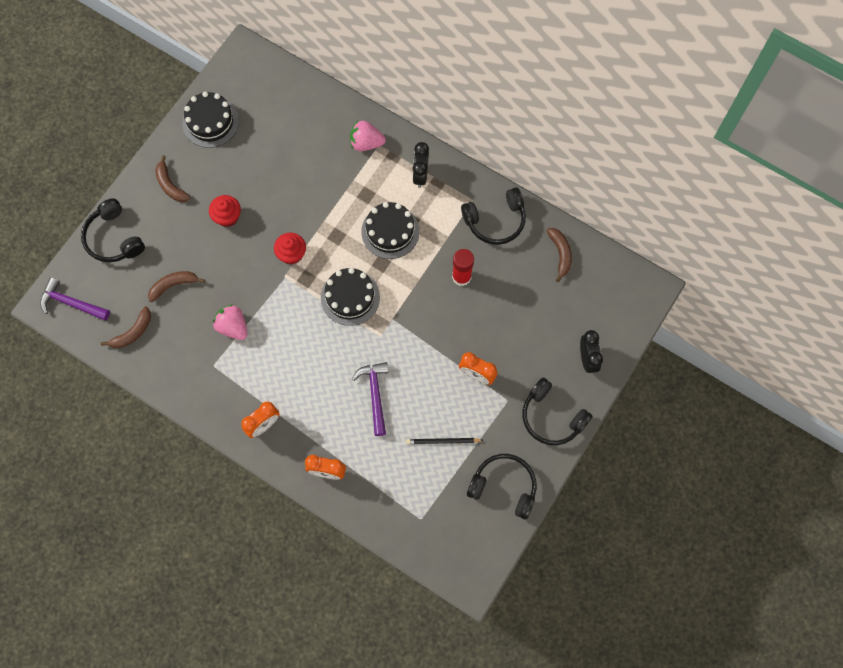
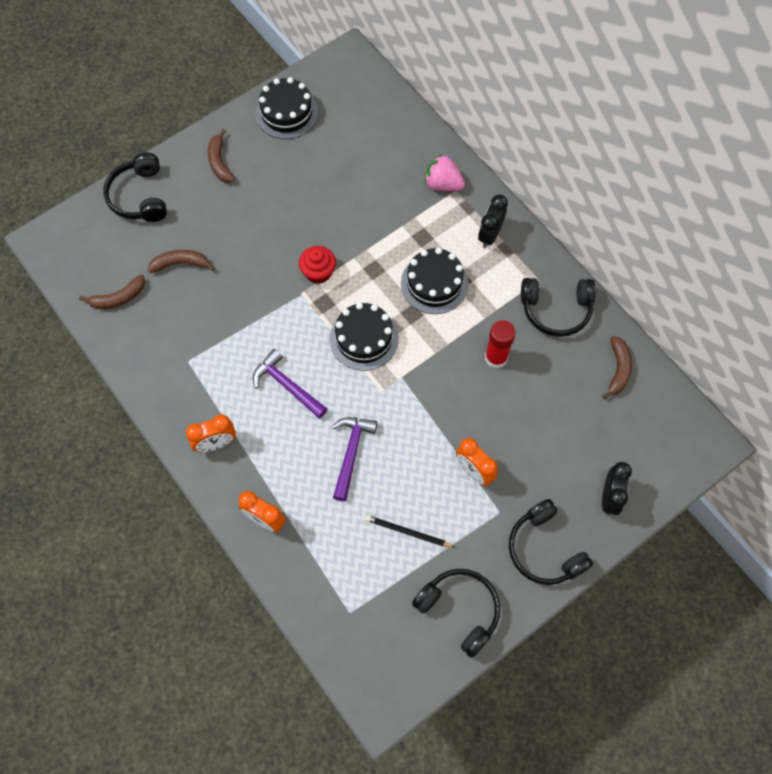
camera: 20 degrees right, 5 degrees down
purple hammer [40,277,110,321] -> purple hammer moved to [253,349,327,419]
red cupcake [209,195,241,227] -> none
pink strawberry [213,304,248,340] -> none

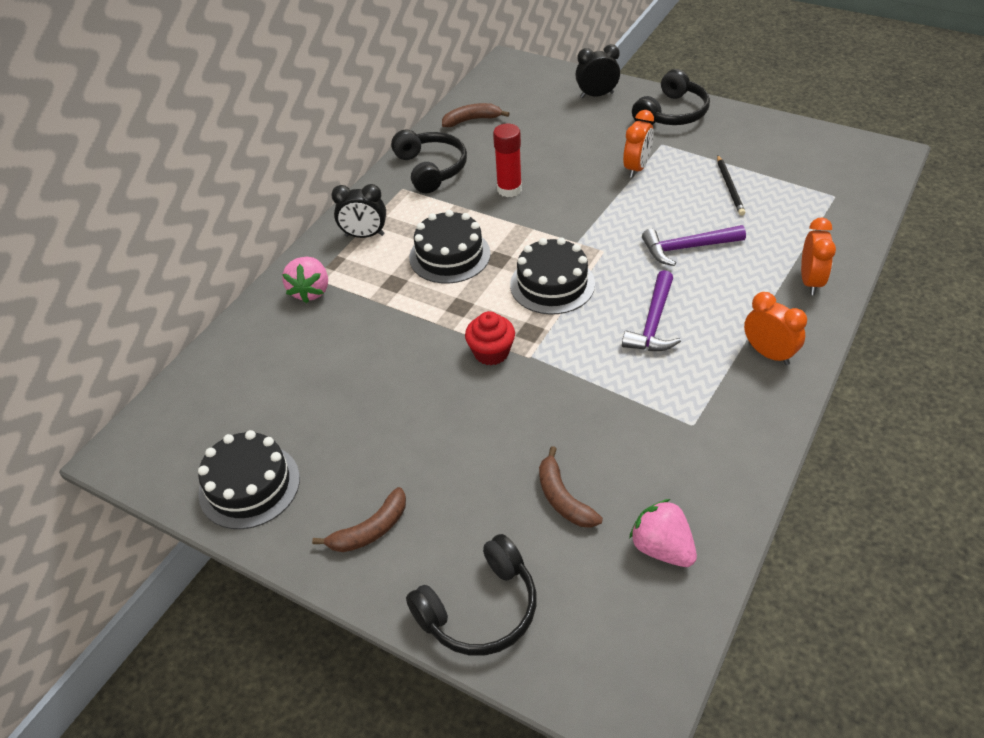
camera: 110 degrees left, 20 degrees down
brown banana [79,275,145,309] -> pink strawberry [629,499,697,567]
black headphones [412,569,500,658] -> none

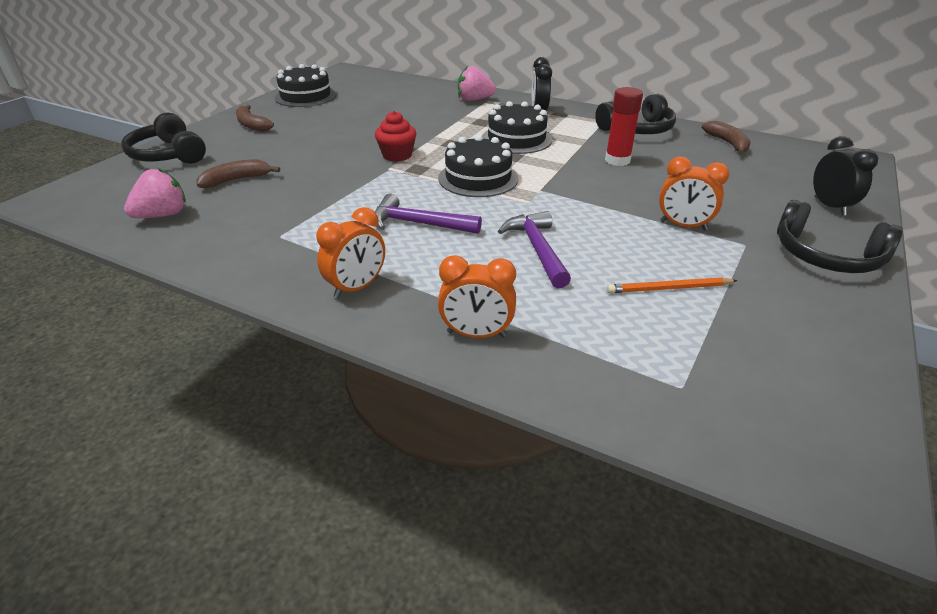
camera: 85 degrees right, 10 degrees down
black pencil [717,155,745,216] -> orange pencil [607,277,737,293]

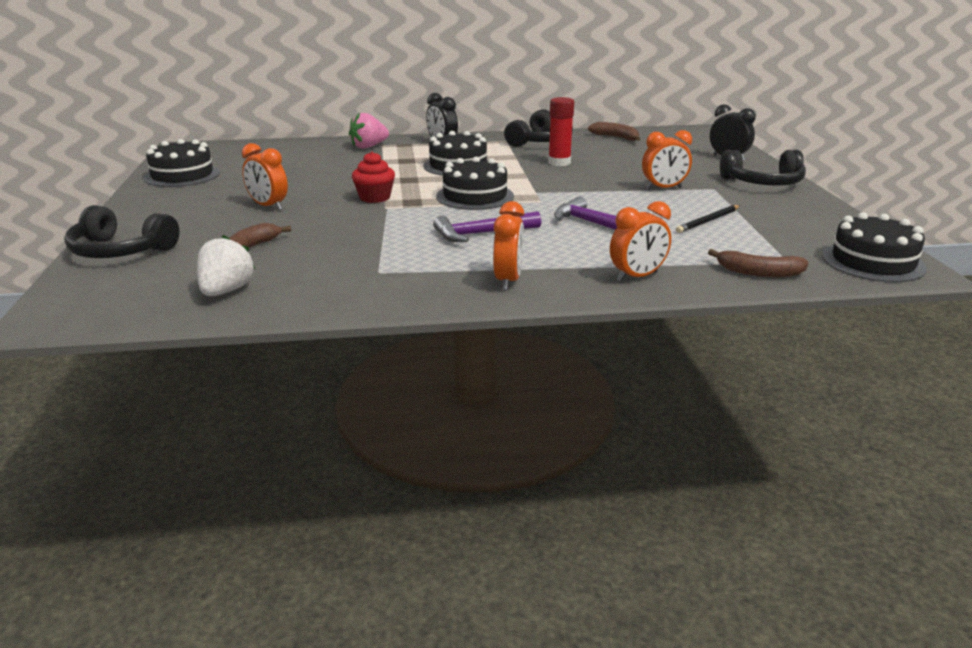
camera: 35 degrees left, 10 degrees down
pink strawberry [124,168,186,218] -> white strawberry [197,235,255,296]
brown banana [236,105,274,132] -> brown banana moved to [708,249,809,277]
orange pencil [607,277,737,293] -> black pencil [676,205,740,233]
none -> orange clock [242,143,288,210]
none -> black cake [822,212,927,282]

